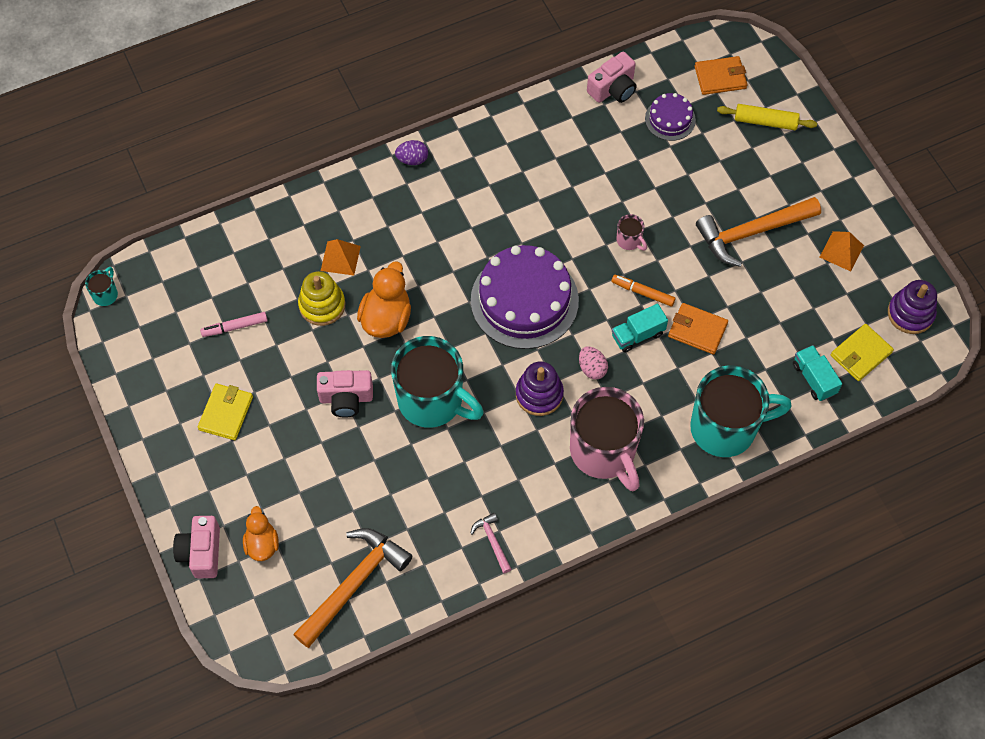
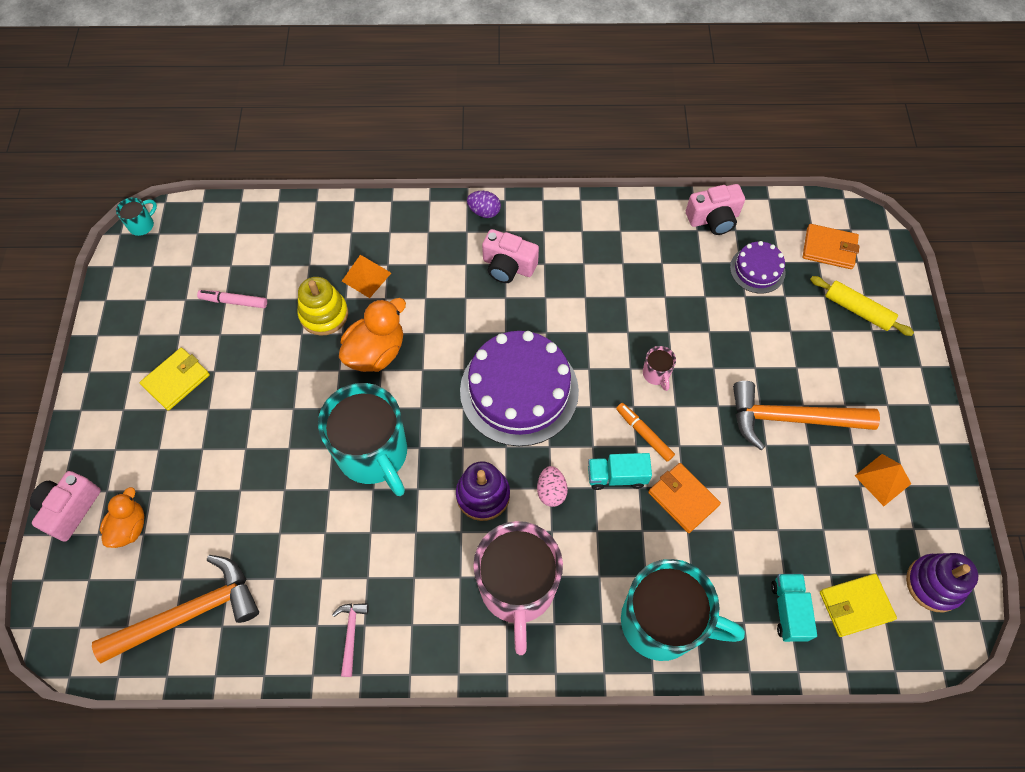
camera: 25 degrees right, 0 degrees up
pink camera [317,370,373,418] -> pink camera moved to [482,229,539,283]

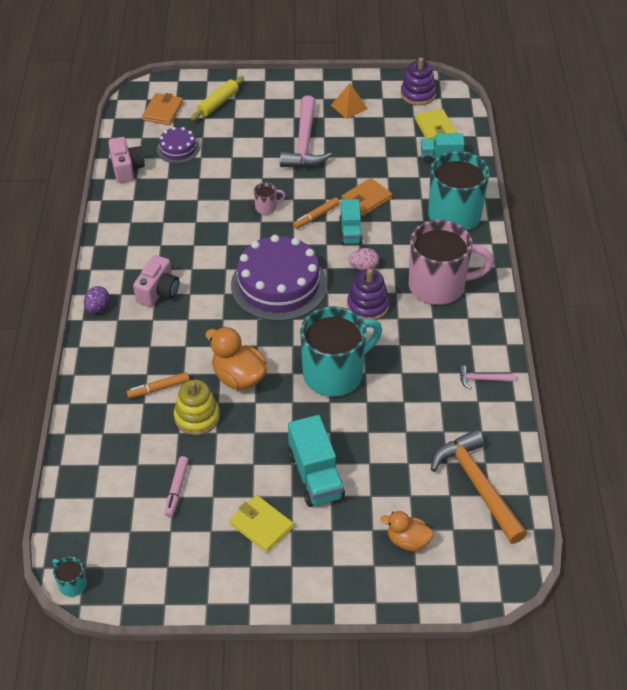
camera: 90 degrees left, 15 degrees down
pink camera [30,471,101,542] -> none
orange pyramid [342,255,391,298] -> orange marker [127,372,190,398]
orange hammer [733,381,880,450] -> pink hammer [280,96,332,168]
none -> turquoise truck [288,415,345,507]

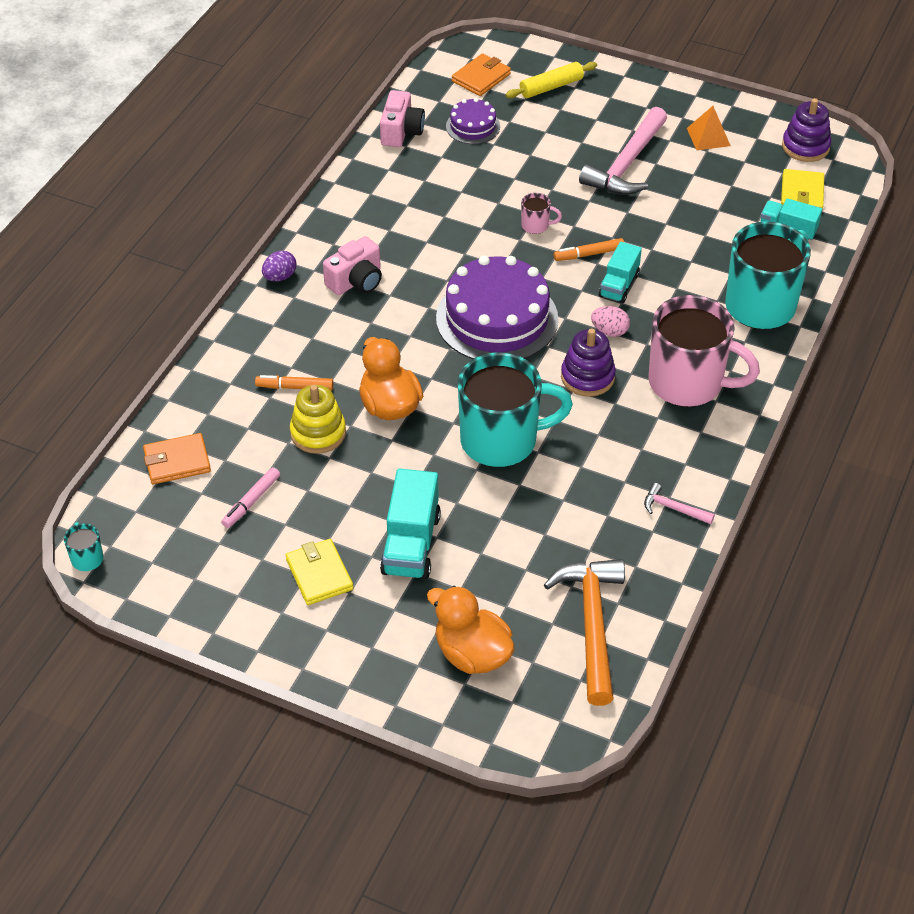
camera: 25 degrees right, 0 degrees up
orange wallet [341,178,392,216] -> orange wallet moved to [143,433,211,484]
orange duck [380,511,434,551] -> orange duck [427,586,514,674], size x1.54

